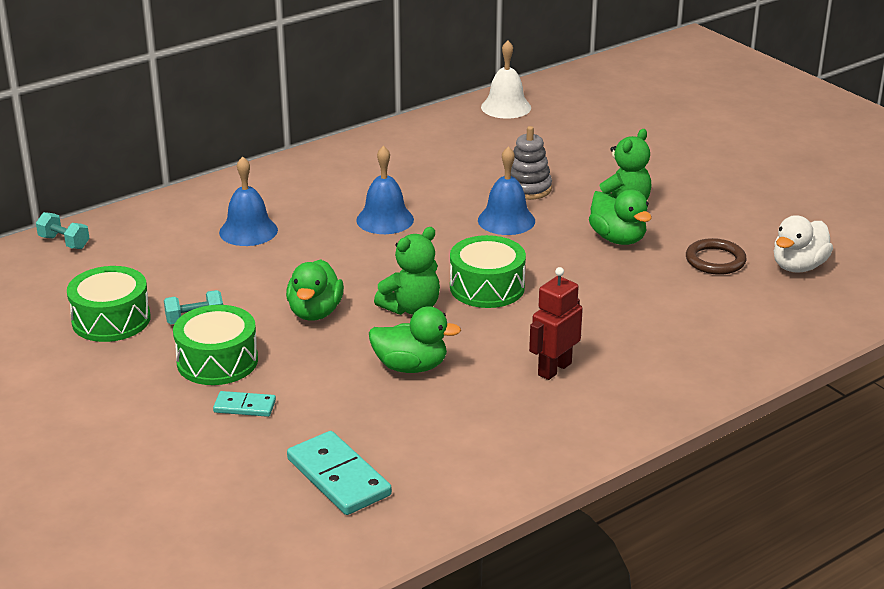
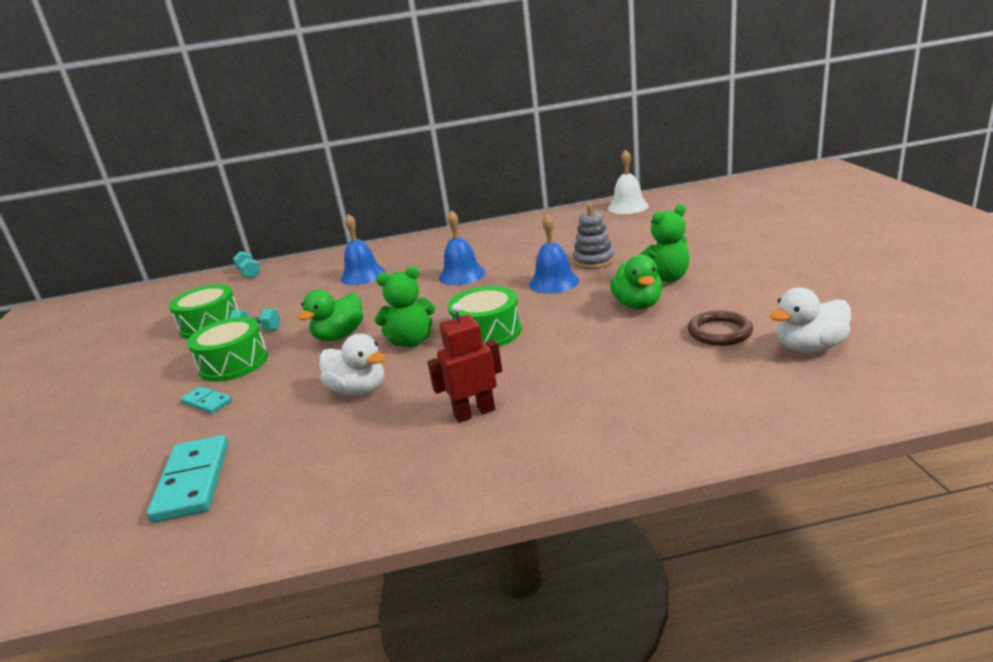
camera: 30 degrees right, 5 degrees down
green duck [369,306,461,373] -> white duck [319,333,386,396]

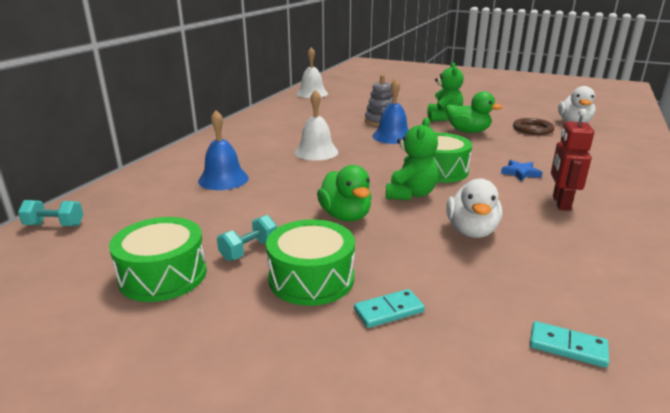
camera: 60 degrees left, 0 degrees up
turquoise domino [147,435,228,523] -> turquoise domino [530,321,609,368], size x0.55
white duck [319,333,386,396] -> white duck turned 120 degrees clockwise [446,179,502,238]
blue bell [439,210,486,285] -> white bell [295,89,338,161]
none -> blue star [501,160,543,181]

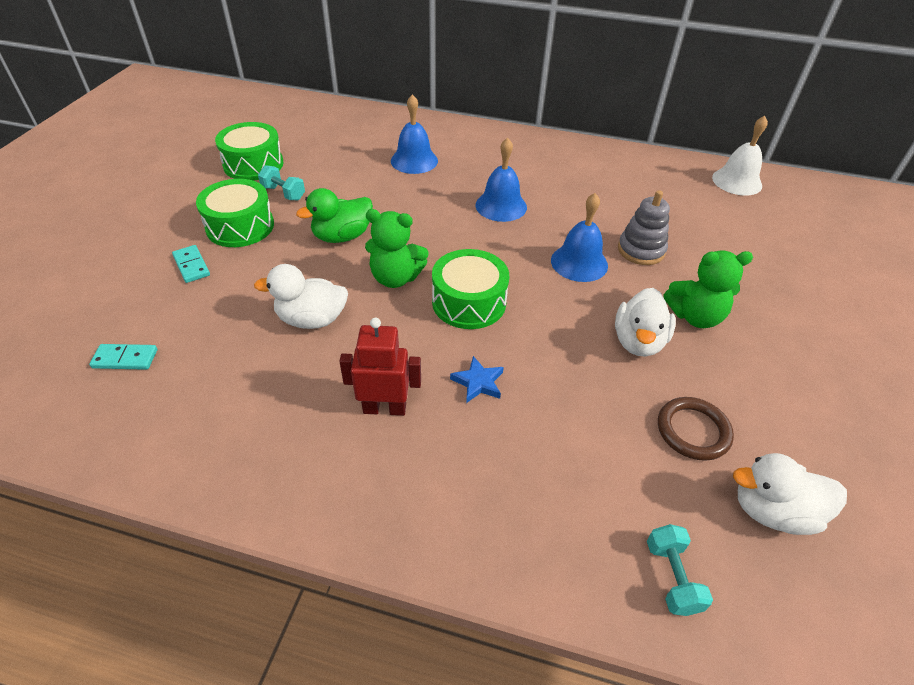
camera: 80 degrees right, 20 degrees up
turquoise dumbbell [18,200,83,226] -> turquoise dumbbell moved to [647,524,713,616]
white bell [295,89,338,161] -> blue bell [475,138,527,222]
green duck [446,91,503,133] -> white duck [615,288,676,356]
turquoise domino [530,321,609,368] -> turquoise domino turned 75 degrees clockwise [89,344,157,370]

